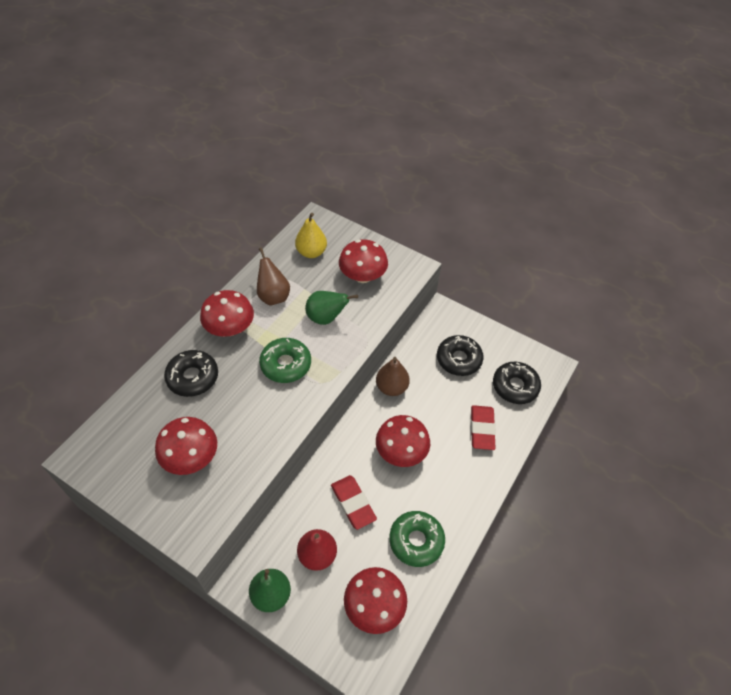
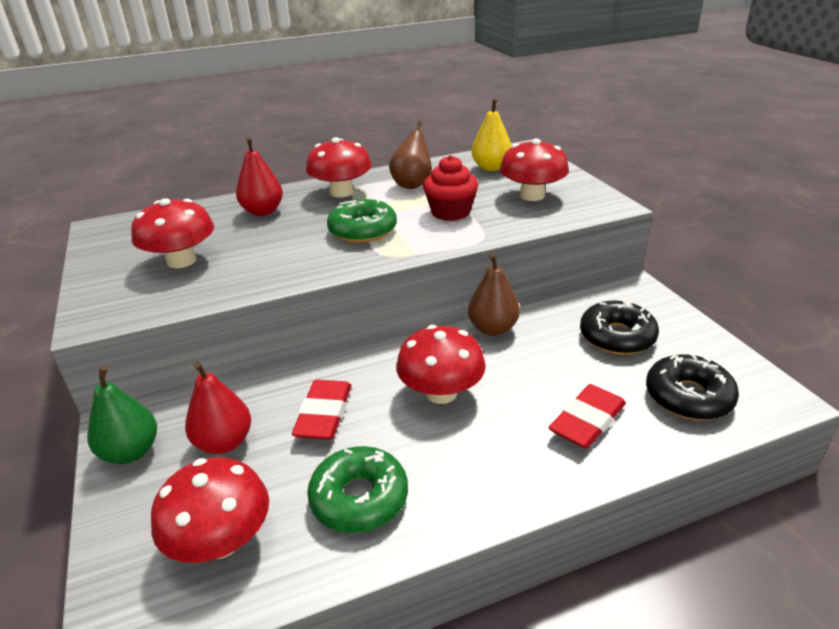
camera: 40 degrees right, 20 degrees down
black donut [164,350,218,397] -> red pear [236,137,283,216]
green pear [305,291,358,325] -> red cupcake [423,155,478,221]

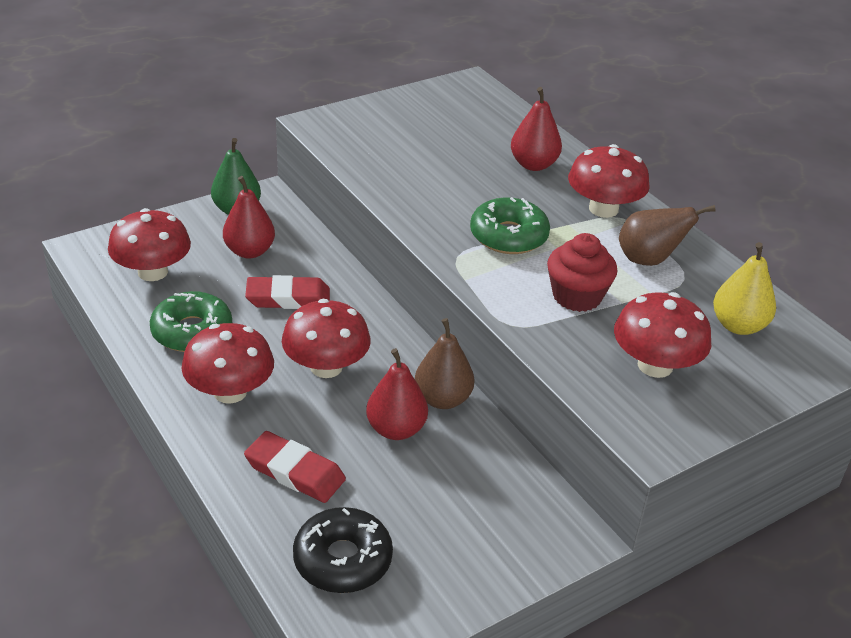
camera: 75 degrees right, 5 degrees up
red mushroom [131,198,214,268] -> red mushroom moved to [181,323,274,404]
black donut [580,301,659,355] -> none
none -> red pear [366,348,428,440]

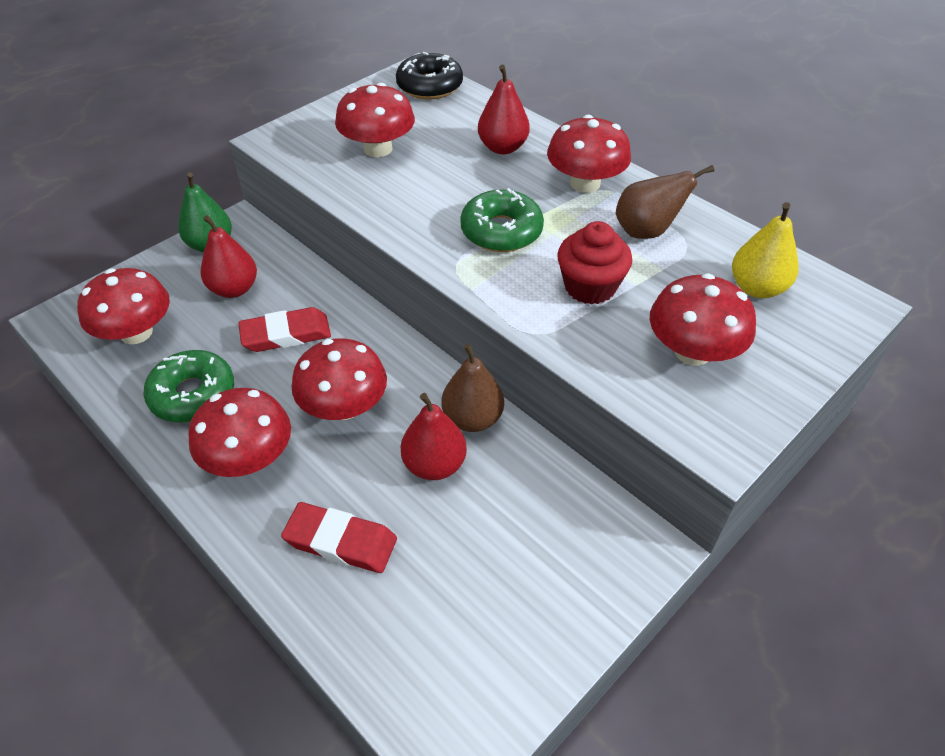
camera: 10 degrees left, 10 degrees up
black donut [293,507,393,593] -> black donut moved to [396,52,463,99]
none -> red mushroom [335,83,415,157]

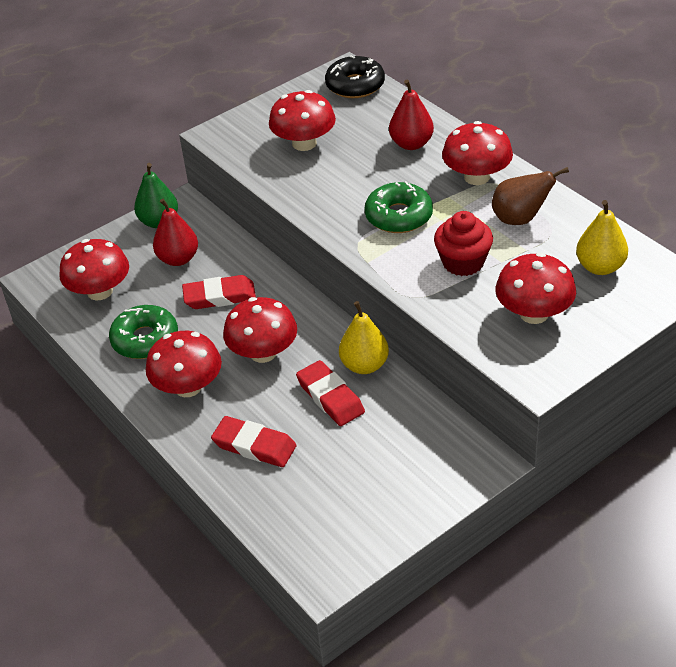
camera: 10 degrees right, 5 degrees down
red pear [400,393,467,480] -> red eraser [296,360,365,426]
brown pear [441,344,504,432] -> yellow pear [339,301,389,374]

